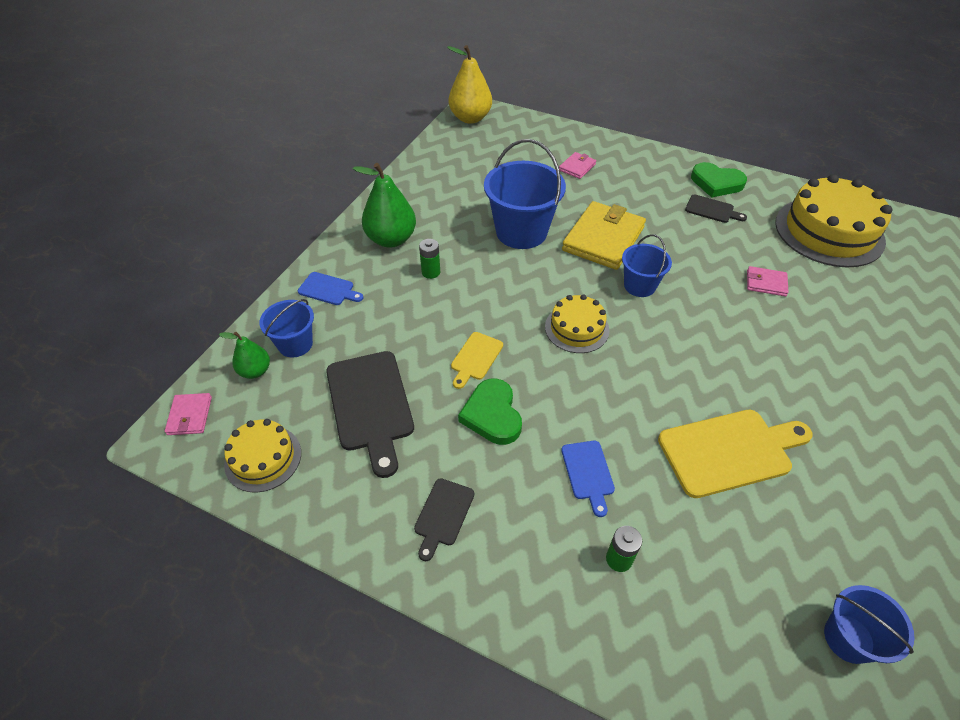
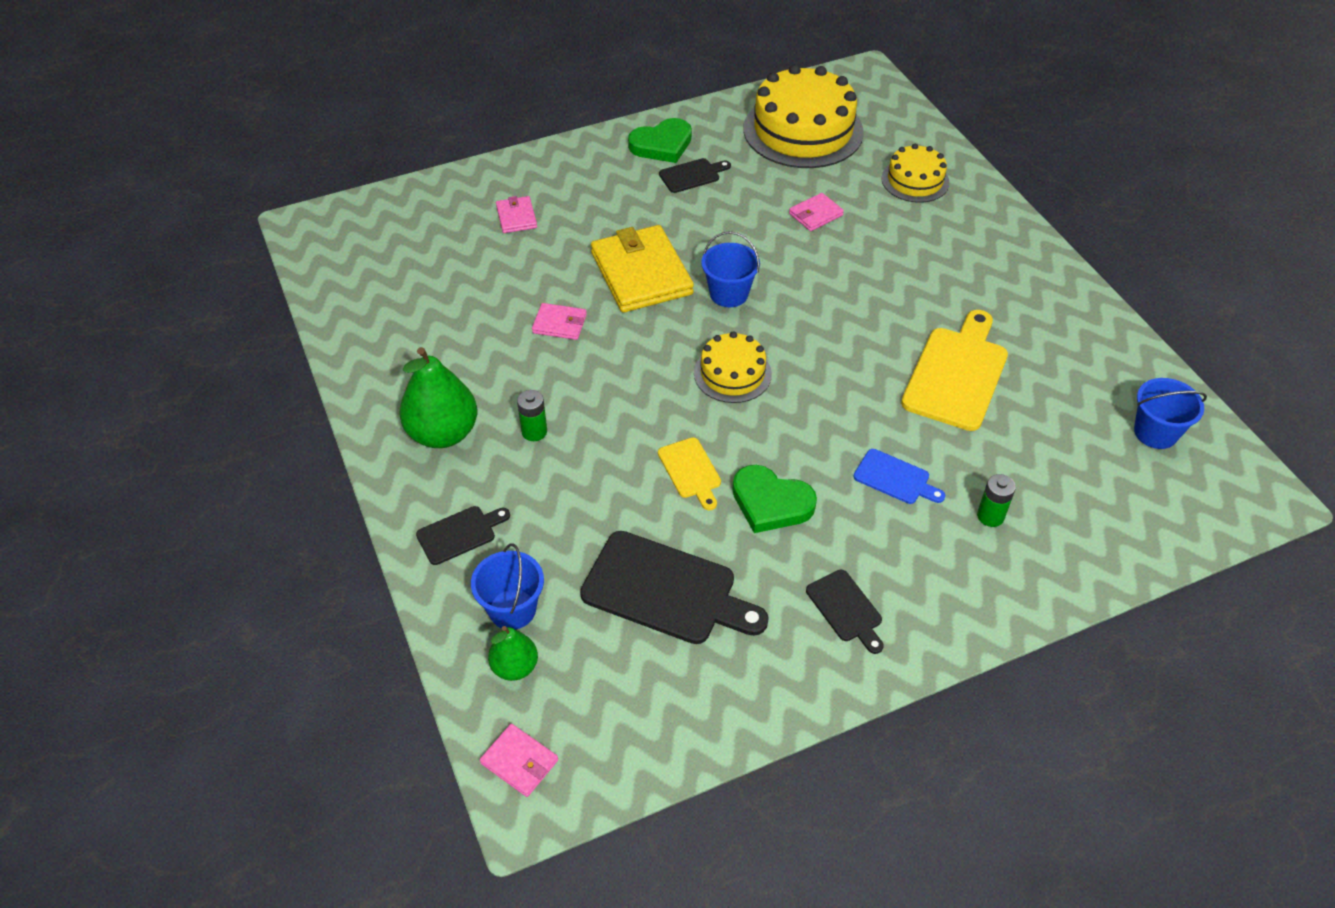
camera: 50 degrees left, 0 degrees up
yellow cake [224,419,301,492] -> yellow cake moved to [882,144,949,203]
blue cutting board [298,272,363,305] -> black cutting board [416,506,510,565]
yellow pear [447,45,492,124] -> none
blue bucket [484,139,566,249] -> pink wallet [532,303,587,340]

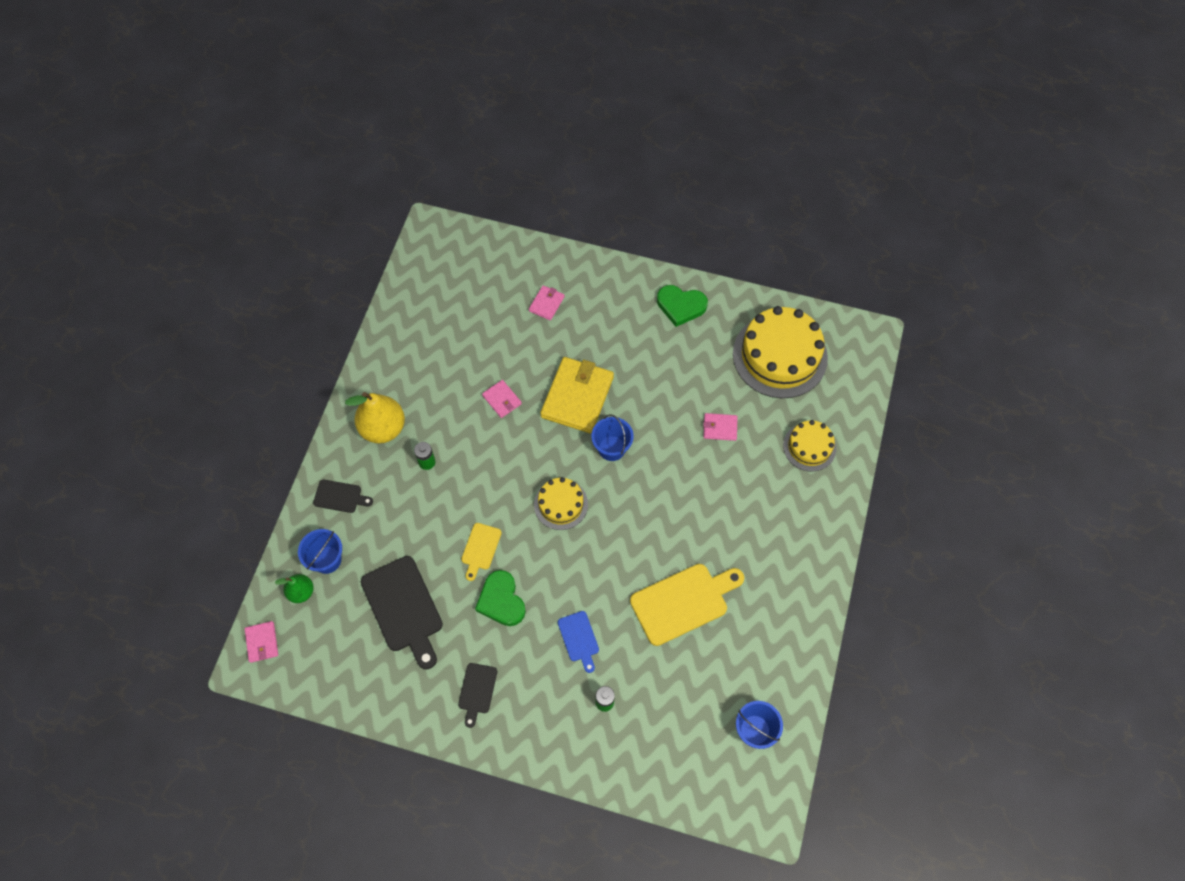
camera: 40 degrees right, 15 degrees up
green pear [399,347,477,448] -> yellow pear [345,392,405,443]
black cutting board [659,158,731,193] -> none

